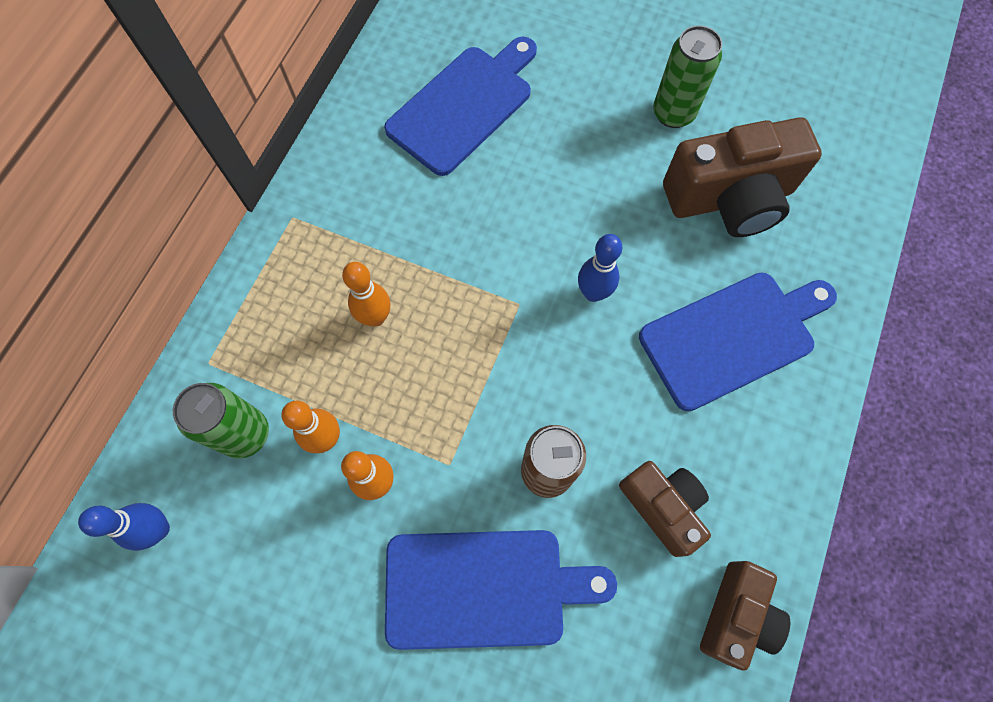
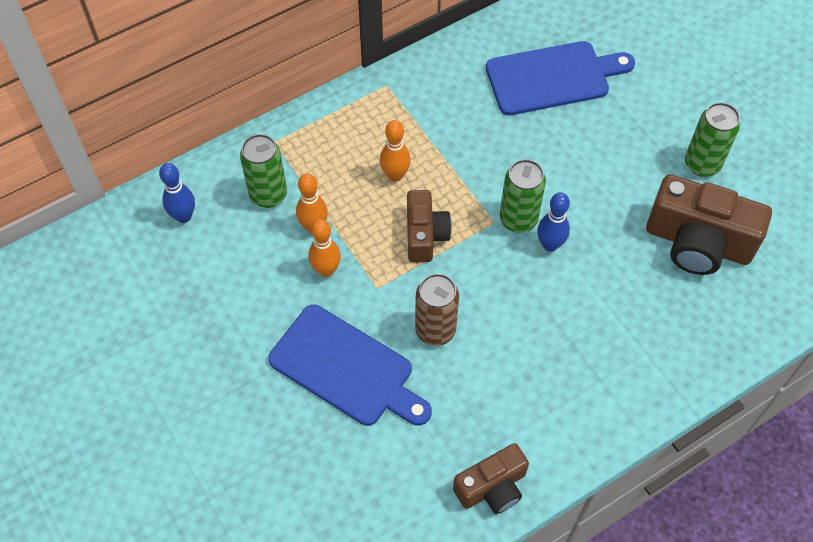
camera: 35 degrees right, 10 degrees down
brown camera [619,461,711,557] -> brown camera moved to [407,190,452,262]
blue cutting board [639,273,837,411] -> none
none -> green can [500,159,546,233]

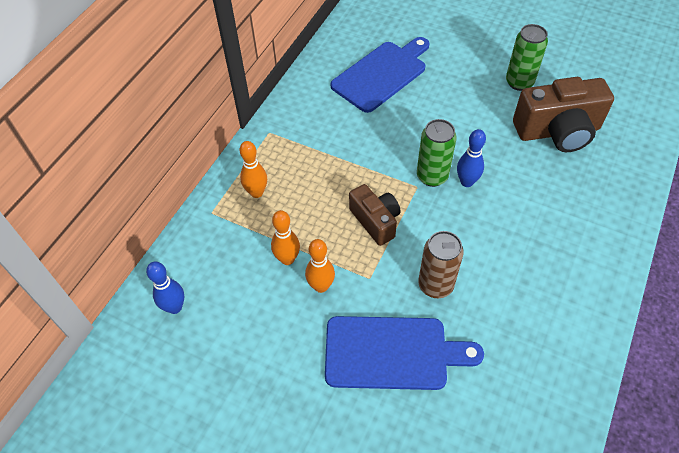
camera: 30 degrees left, 5 degrees down
green can [240,134,287,208] -> none
orange bowling pin [380,120,411,182] -> orange bowling pin moved to [240,141,267,198]
brown camera [453,443,529,514] -> none

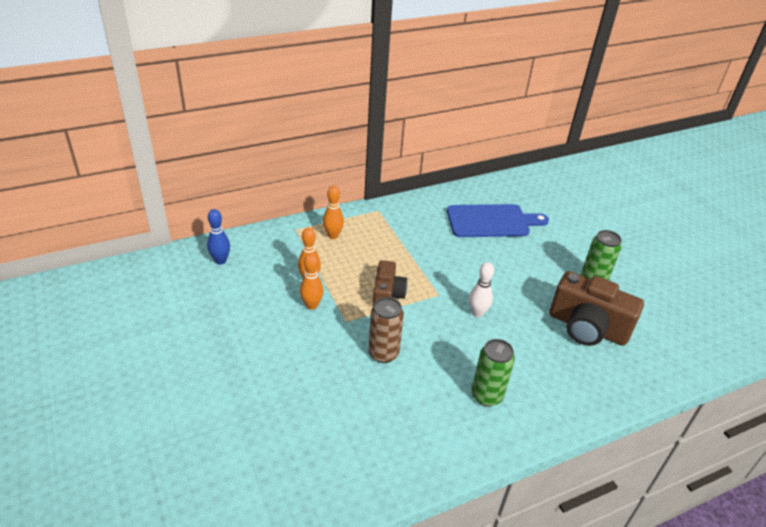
camera: 35 degrees right, 15 degrees down
blue cutting board [325,316,484,390] -> none
green can [417,119,456,187] -> green can moved to [472,339,515,407]
blue bowling pin [457,129,486,187] -> white bowling pin [469,262,494,318]

